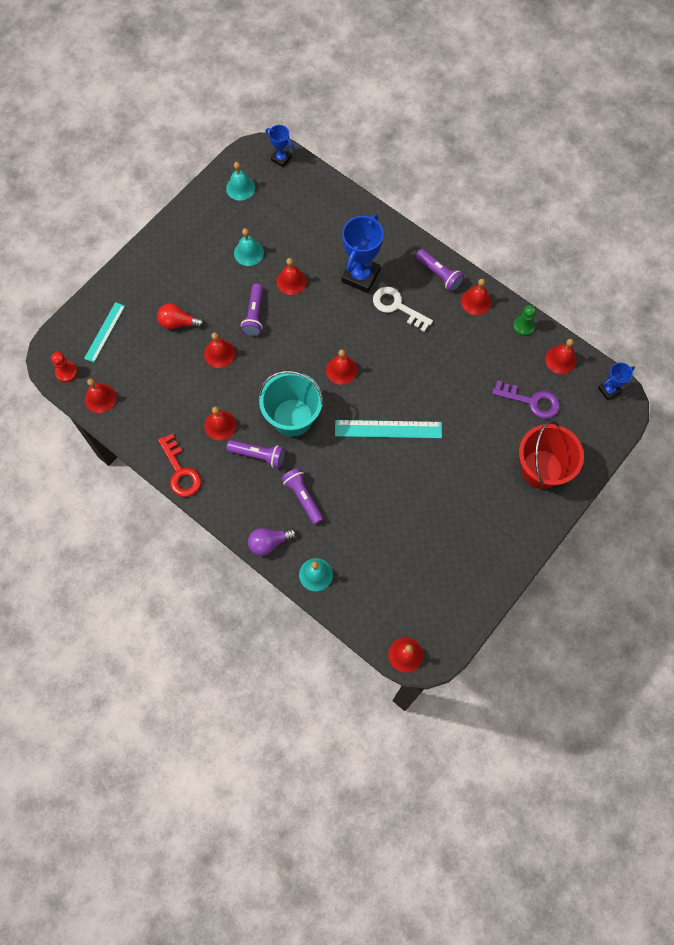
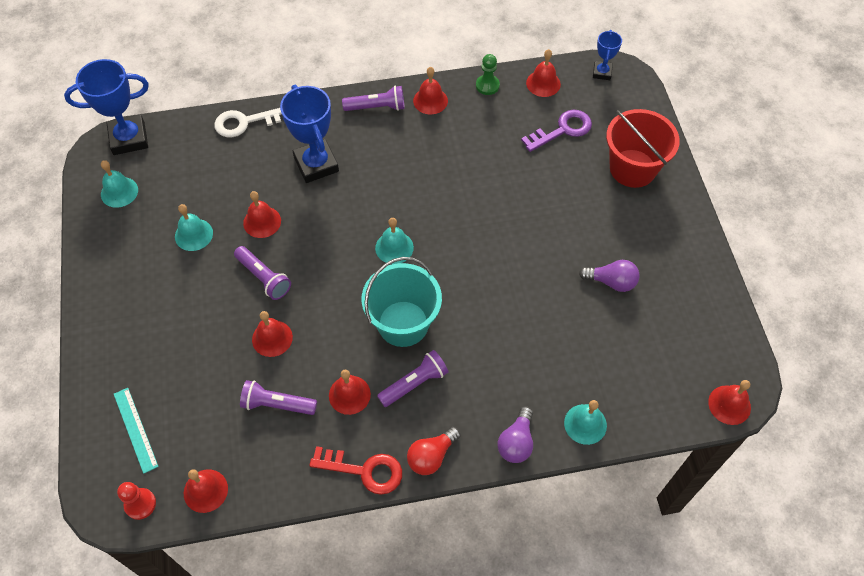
camera: 50 degrees left, 10 degrees down
red light bulb [157,303,204,329] -> red light bulb moved to [407,427,461,475]
blue trophy [266,125,294,167] -> blue trophy [64,59,149,155], size x1.86
purple flashlight [281,468,324,525] -> purple flashlight moved to [240,380,317,415]
red bell [326,350,357,385] -> turquoise bell [375,218,414,264]
turquoise ruler [335,420,442,438] -> none
white key [373,287,433,332] -> white key moved to [214,108,282,137]
none -> purple light bulb [579,260,639,292]

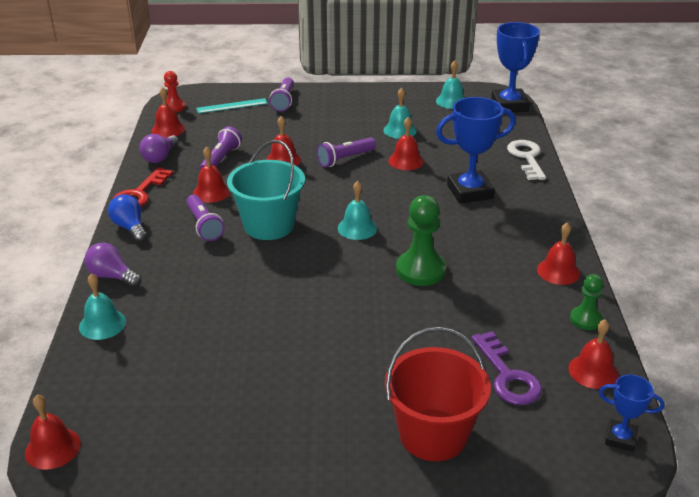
camera: 100 degrees right, 25 degrees down
purple flashlight [342,86,405,111] -> purple flashlight moved to [269,77,294,112]
red light bulb [407,427,461,475] -> blue light bulb [108,194,147,242]
purple light bulb [579,260,639,292] -> purple light bulb moved to [139,134,179,163]
none -> green pawn [396,195,446,286]

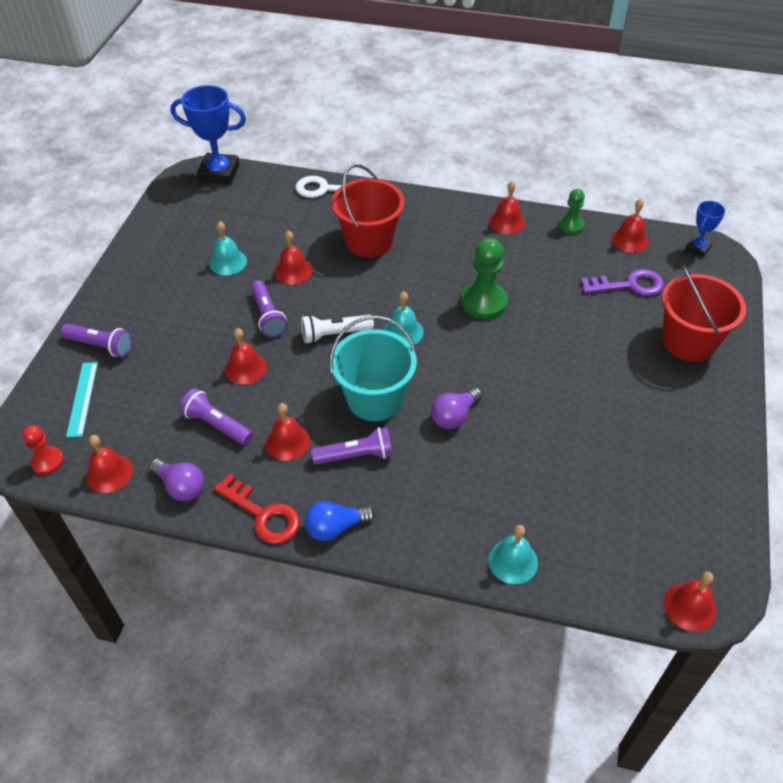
camera: 75 degrees left, 15 degrees up
purple light bulb [84,243,141,287] -> purple light bulb moved to [431,387,482,429]
turquoise bell [436,60,465,109] -> none
blue trophy [436,97,516,204] -> red bucket [332,164,405,257]
none -> white flashlight [301,315,374,343]

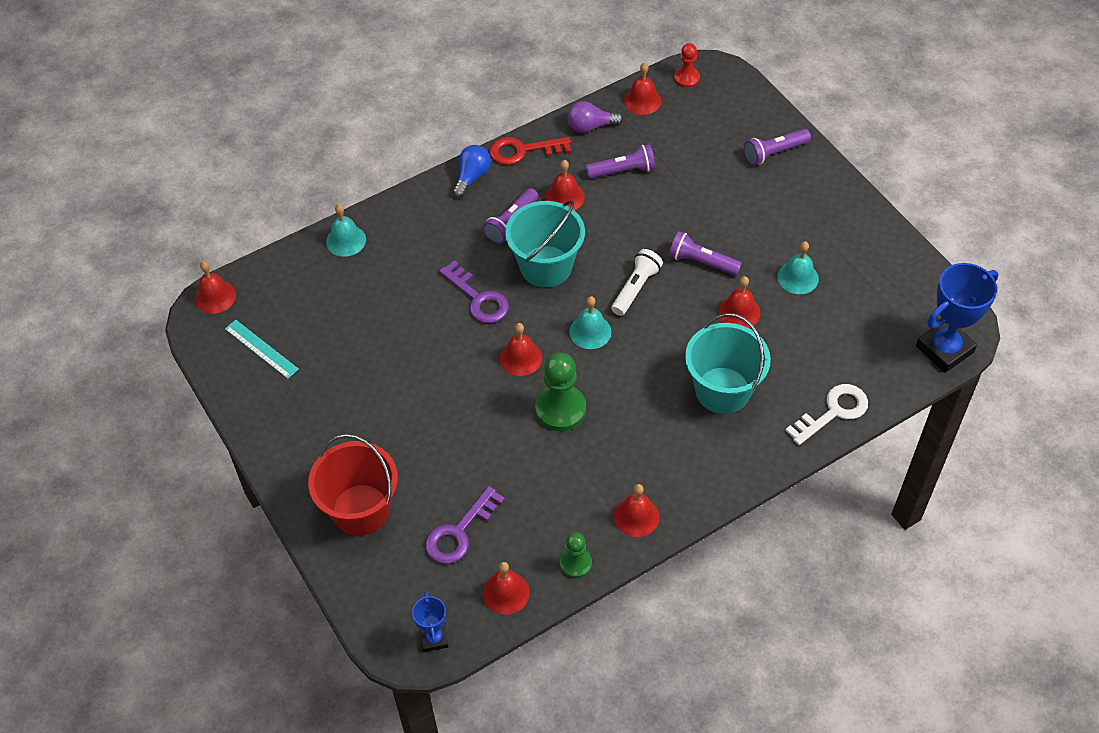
camera: 135 degrees right, 5 degrees up
turquoise ruler [66,362,98,437] -> turquoise ruler moved to [225,320,299,379]
red bell [225,328,267,384] -> red bell moved to [500,323,542,376]
red bucket [332,164,405,257] -> turquoise bucket [685,313,771,414]
purple light bulb [431,387,482,429] -> purple key [439,260,509,323]

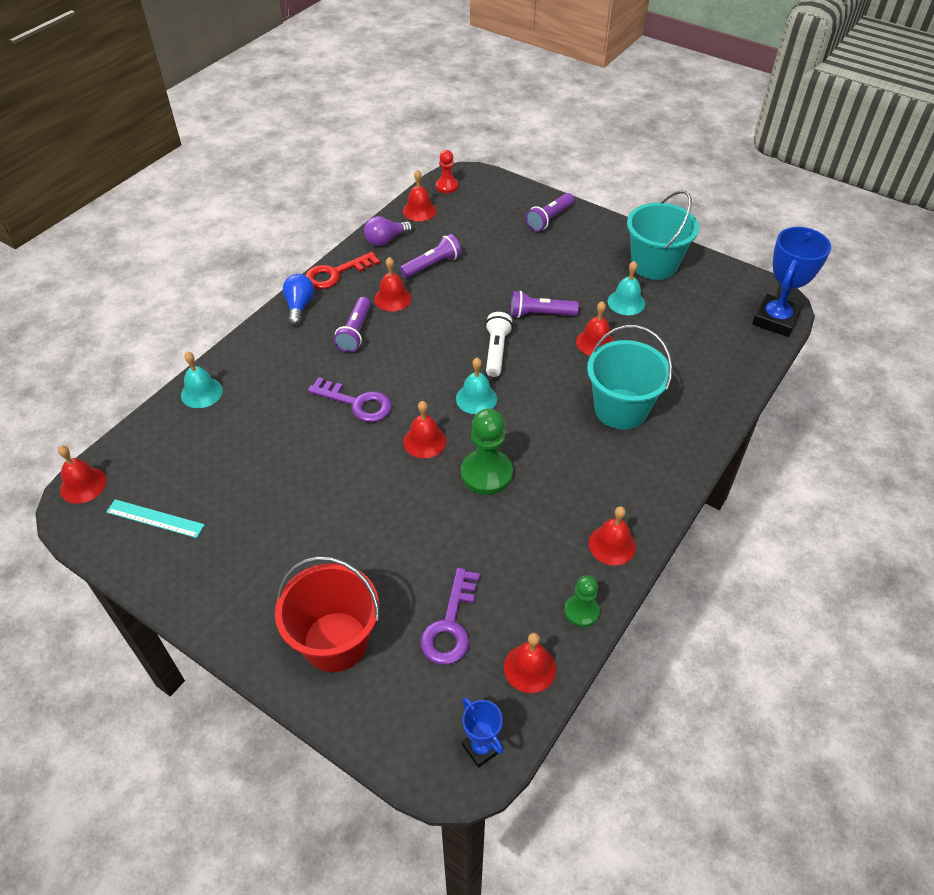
camera: 25 degrees left, 5 degrees down
turquoise bucket [505,200,585,287] -> turquoise bucket moved to [627,190,699,280]
white key [785,384,868,445] -> none

